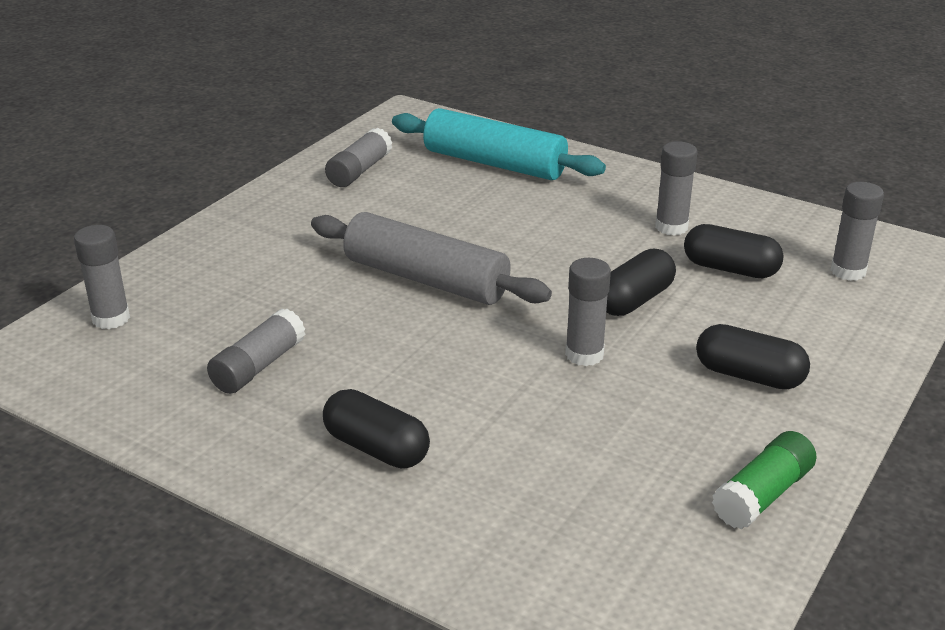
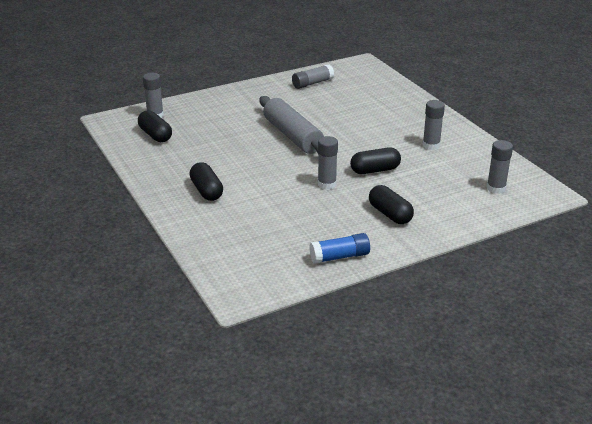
camera: 30 degrees right, 0 degrees up
grey glue stick [207,308,306,394] -> none
turquoise rolling pin [392,108,606,180] -> none
black capsule [684,224,784,278] -> black capsule moved to [138,110,172,142]
green glue stick [712,431,817,529] -> blue glue stick [309,233,370,264]

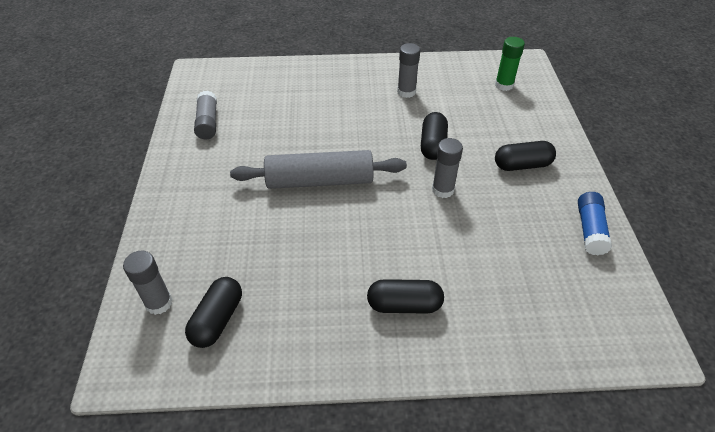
camera: 65 degrees left, 15 degrees up
black capsule [138,110,172,142] -> black capsule turned 60 degrees counterclockwise [185,277,242,348]
grey glue stick [487,140,513,194] -> green glue stick [495,37,525,91]

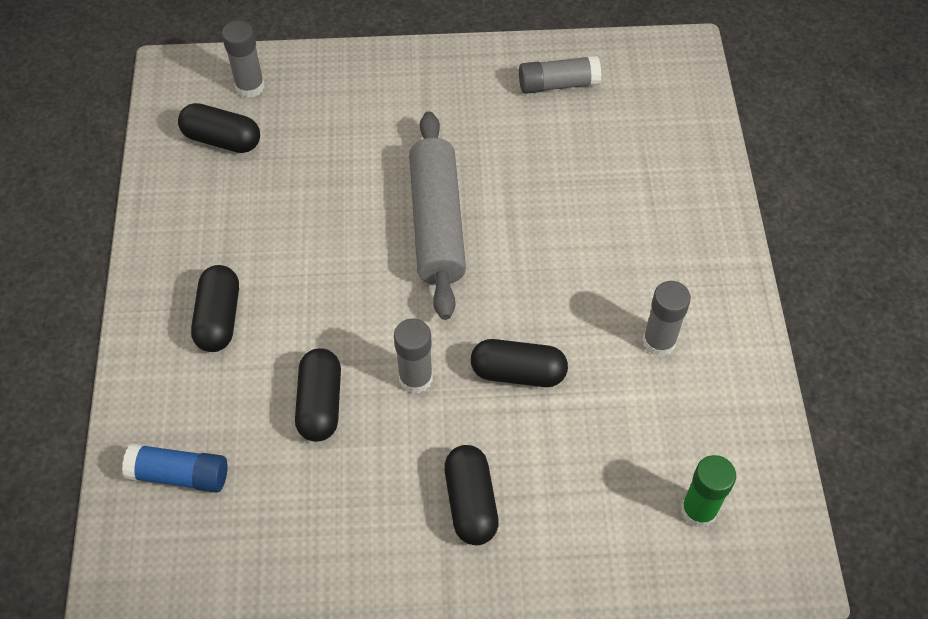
camera: 90 degrees right, 10 degrees up
blue glue stick [578,192,612,255] -> blue glue stick moved to [122,443,228,493]
none -> black capsule [295,348,341,442]

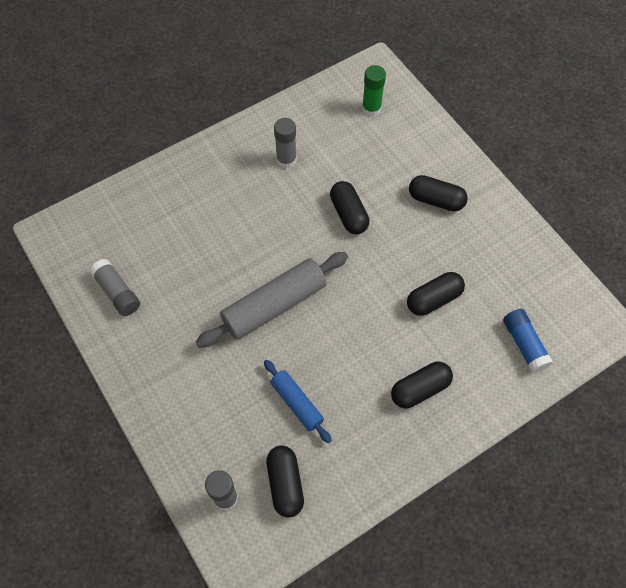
camera: 120 degrees left, 5 degrees up
grey glue stick [394,319,433,394] -> none
black capsule [444,445,499,545] -> black capsule turned 60 degrees clockwise [409,175,468,211]
none -> blue rolling pin [264,360,332,443]

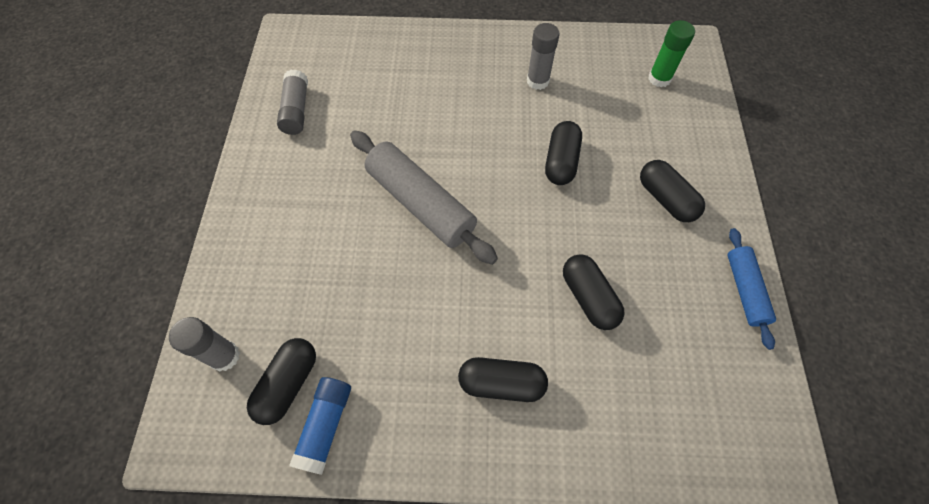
camera: 35 degrees right, 0 degrees up
grey rolling pin [196,252,348,348] -> grey rolling pin turned 45 degrees clockwise [350,131,498,265]
blue rolling pin [264,360,332,443] -> blue rolling pin moved to [727,228,776,350]
black capsule [407,272,465,316] -> black capsule turned 60 degrees clockwise [563,254,625,330]
blue glue stick [503,309,553,373] -> blue glue stick moved to [289,377,351,475]

